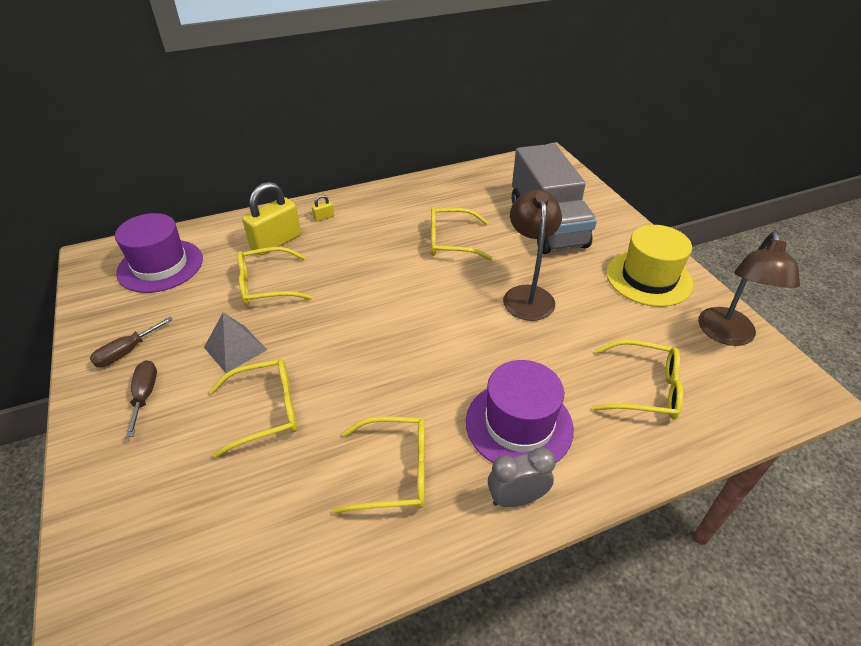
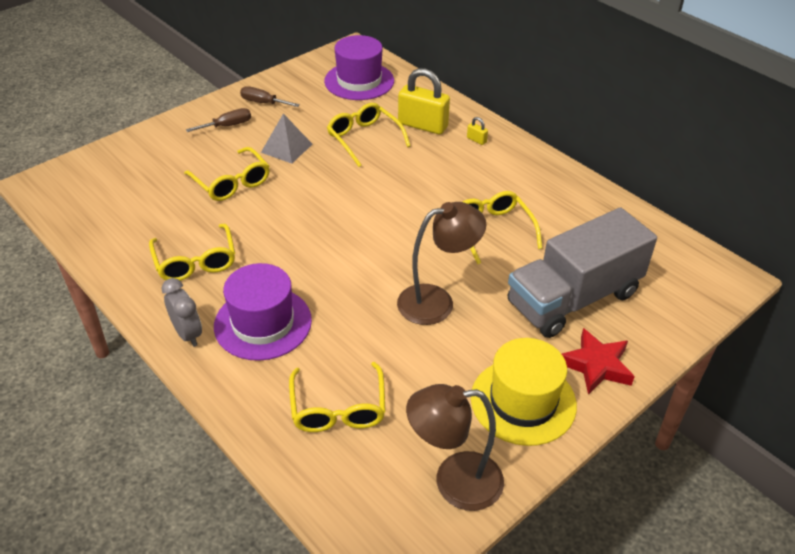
camera: 70 degrees right, 0 degrees up
none -> red star [562,328,635,395]

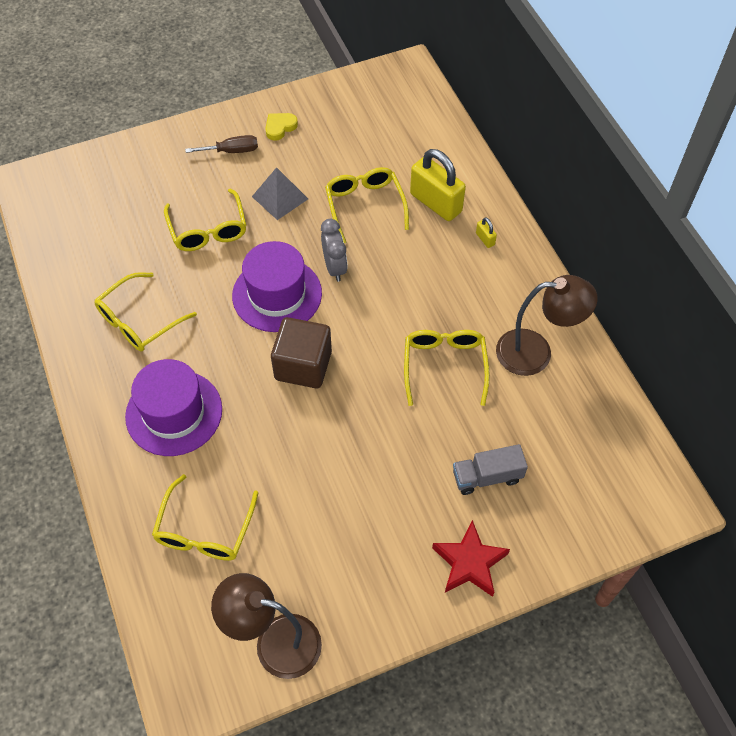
camera: 20 degrees right, 15 degrees up
yellow glasses [149,224,235,281] -> yellow glasses turned 45 degrees clockwise [94,272,197,352]
grey clock [162,278,202,347] -> grey clock moved to [321,219,347,282]
brown screwdriver [240,86,300,107] -> yellow heart [265,113,298,141]
purple hat [324,35,394,100] -> purple hat moved to [232,241,322,332]
brown lamp [397,202,486,325] -> brown lamp moved to [496,275,598,376]
yellow hat [471,338,577,446] -> none
grey truck [508,207,657,338] -> grey truck [453,444,528,495], size x0.46
none -> brown cube [271,317,332,388]

